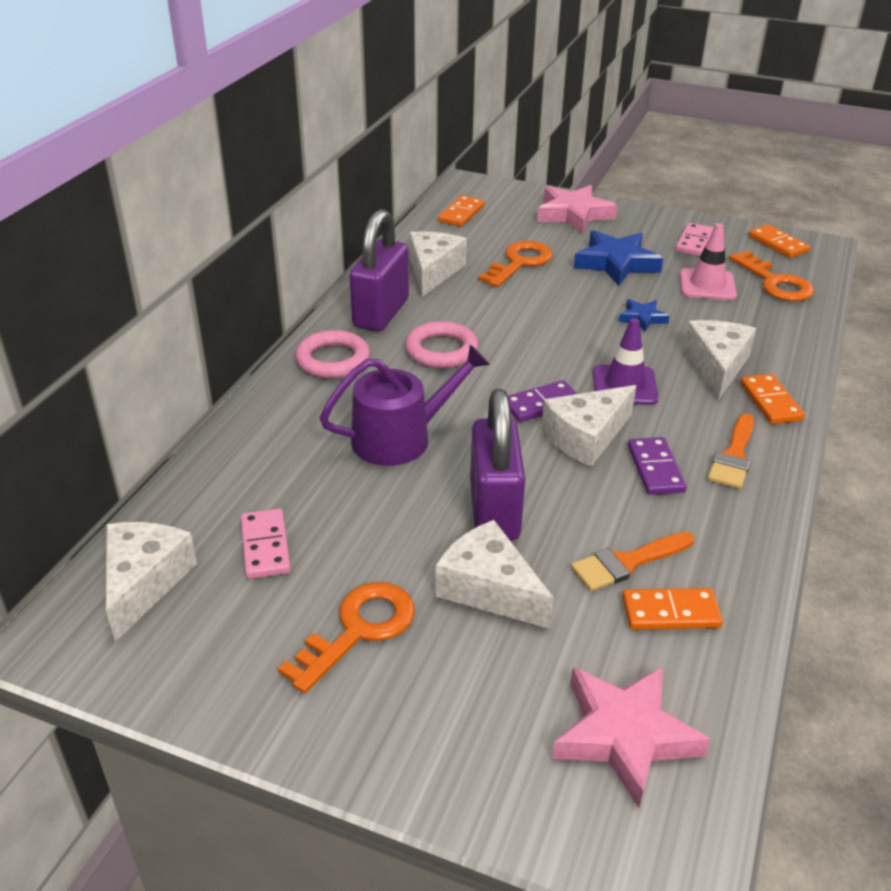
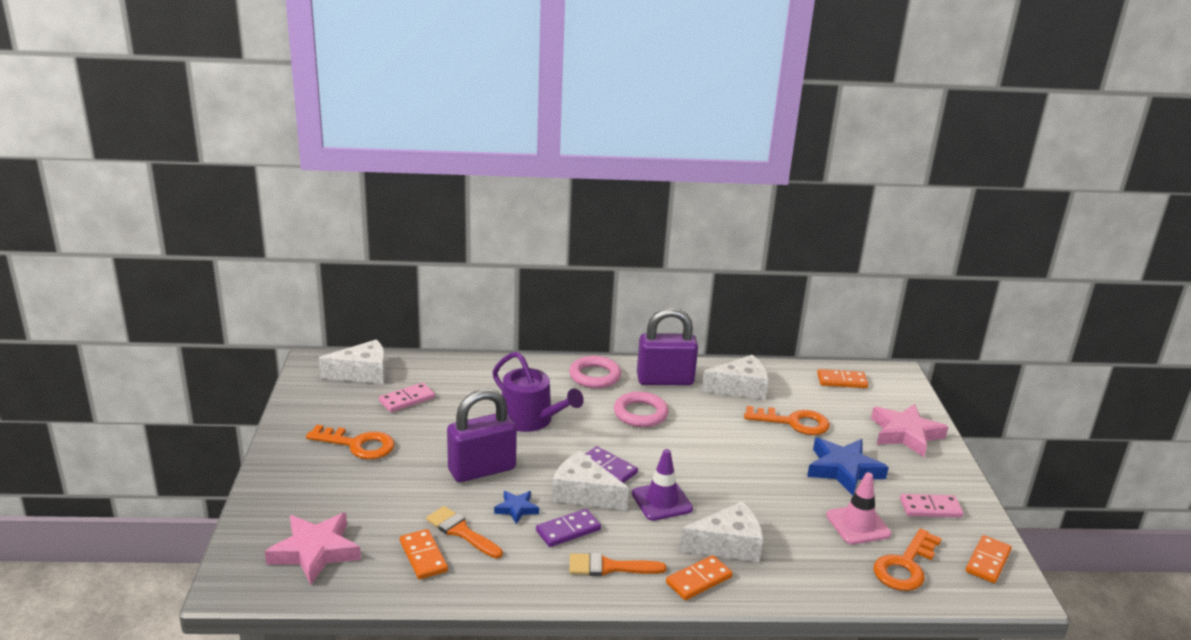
camera: 65 degrees right, 10 degrees down
white cheese [436,520,554,629] -> none
blue star [619,299,669,332] -> blue star moved to [494,491,539,524]

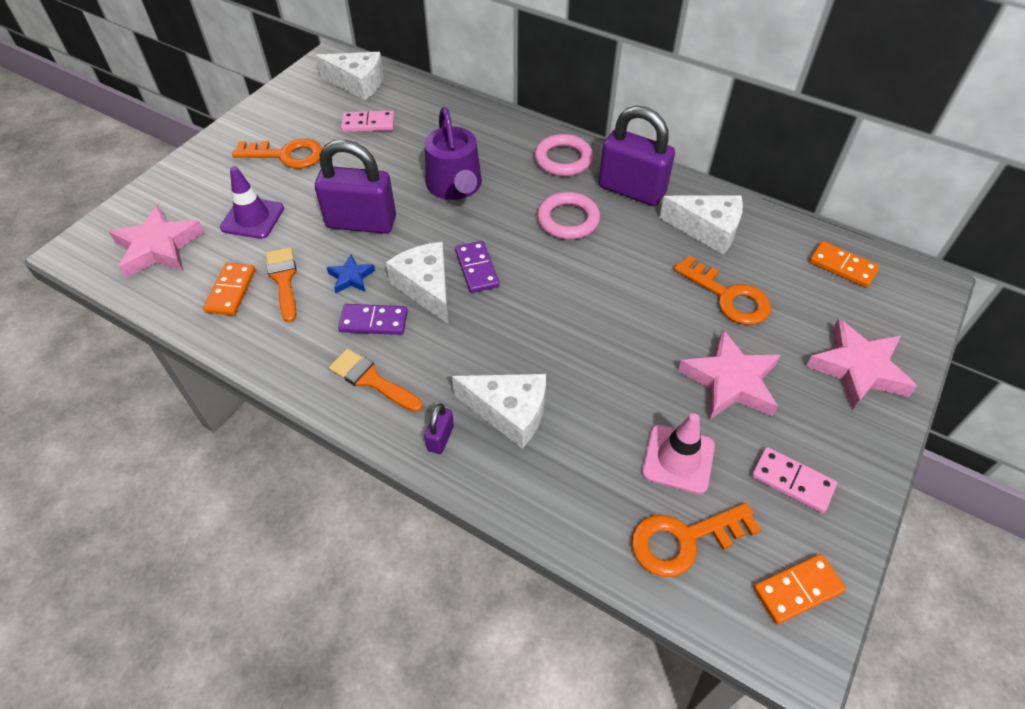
camera: 35 degrees right, 25 degrees up
orange key [306,425,395,459] -> orange key turned 45 degrees counterclockwise [232,139,323,168]
purple traffic cone [632,449,693,521] -> purple traffic cone moved to [220,166,284,239]
orange domino [666,555,733,600] -> purple padlock [424,404,454,454]
blue star [807,438,889,495] -> pink star [678,329,781,420]

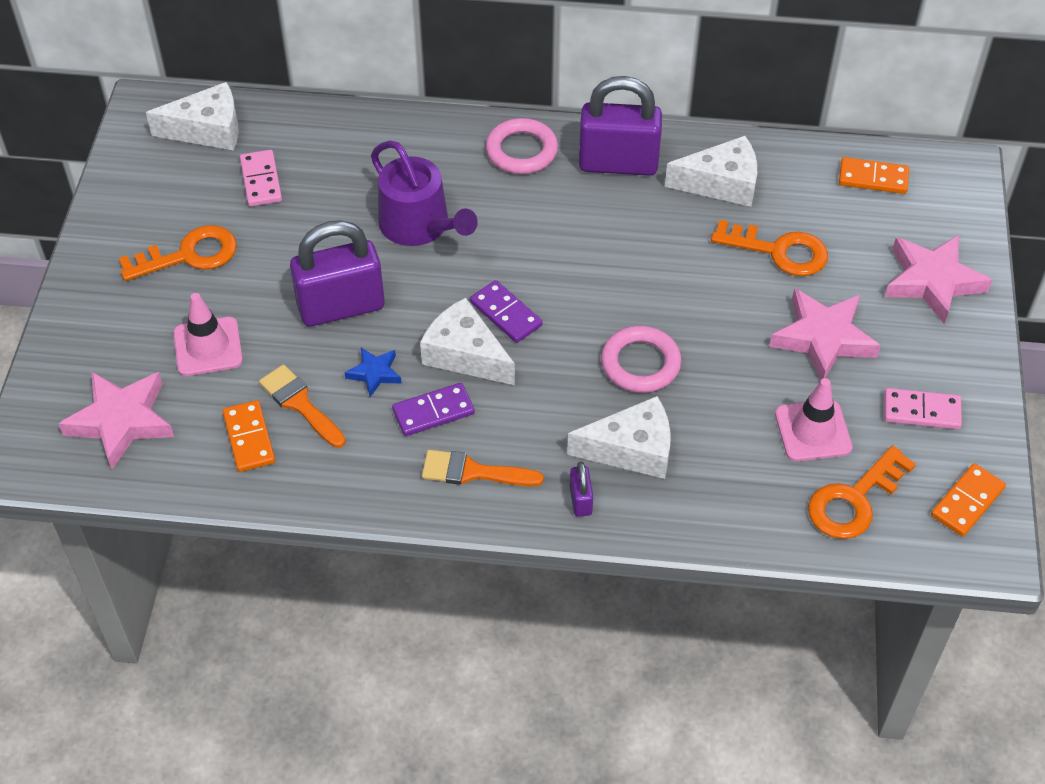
camera: 25 degrees left, 0 degrees up
purple traffic cone [220,166,284,239] -> pink traffic cone [173,293,243,376]
pink domino [341,111,394,132] -> pink domino turned 75 degrees counterclockwise [240,150,282,207]
pink ring [537,192,600,240] -> pink ring moved to [601,326,681,393]

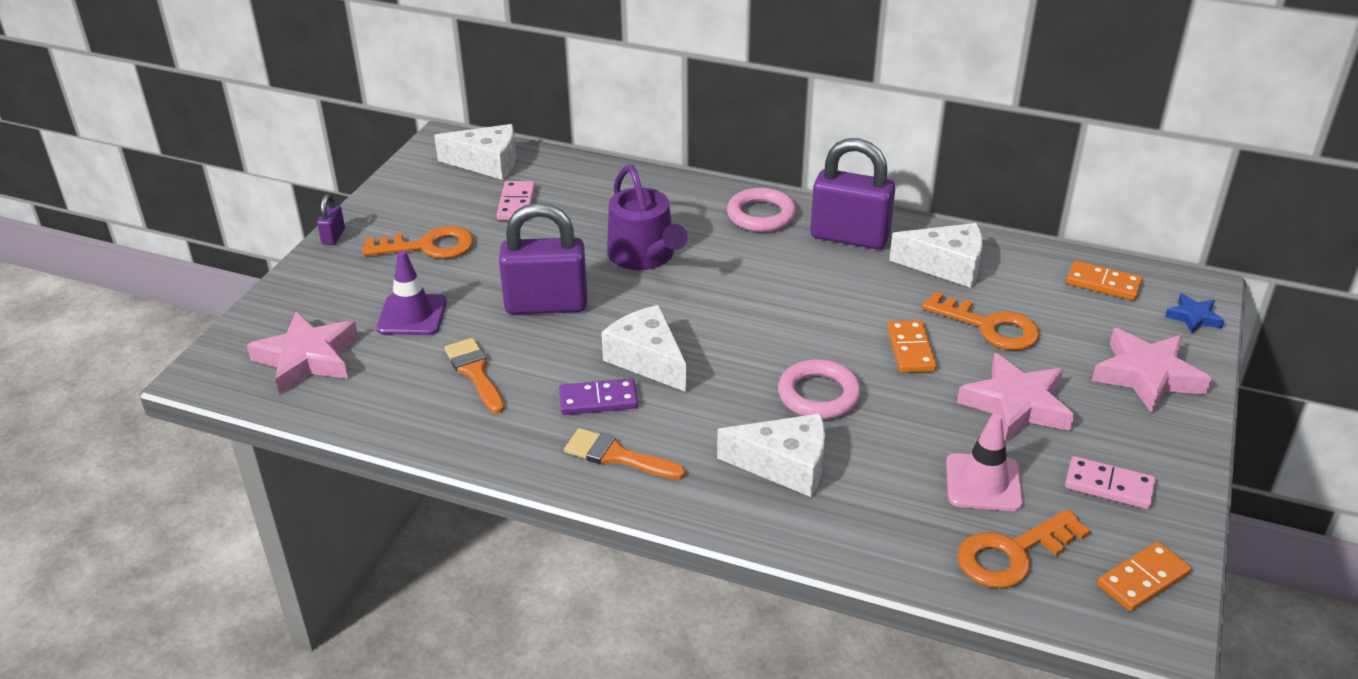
camera: 15 degrees right, 15 degrees down
pink traffic cone [173,293,243,376] -> purple traffic cone [376,251,447,335]
orange domino [222,400,275,472] -> orange domino moved to [887,320,937,373]
blue star [344,348,401,397] -> blue star moved to [1165,293,1224,334]
purple domino [470,280,543,343] -> none
purple padlock [570,462,593,517] -> purple padlock moved to [317,194,345,245]

